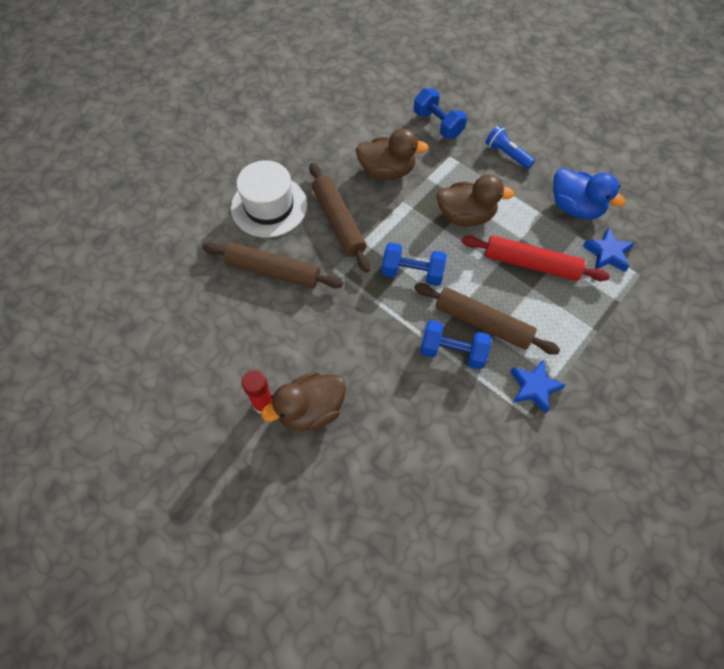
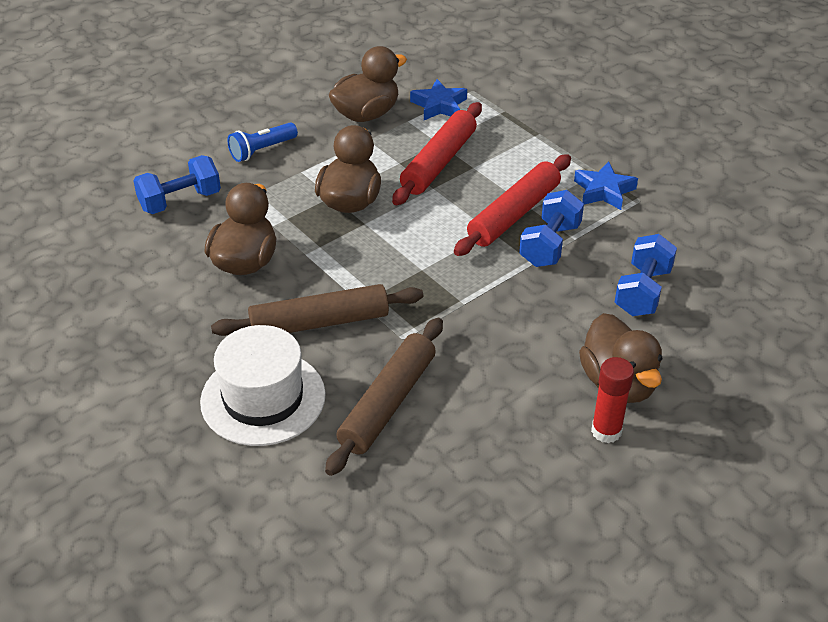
camera: 80 degrees left, 20 degrees down
blue dumbbell [381,242,447,286] -> blue dumbbell moved to [615,234,677,316]
brown rolling pin [414,283,560,355] -> red rolling pin [454,154,571,256]
blue duck [553,168,625,219] -> brown duck [329,46,407,122]

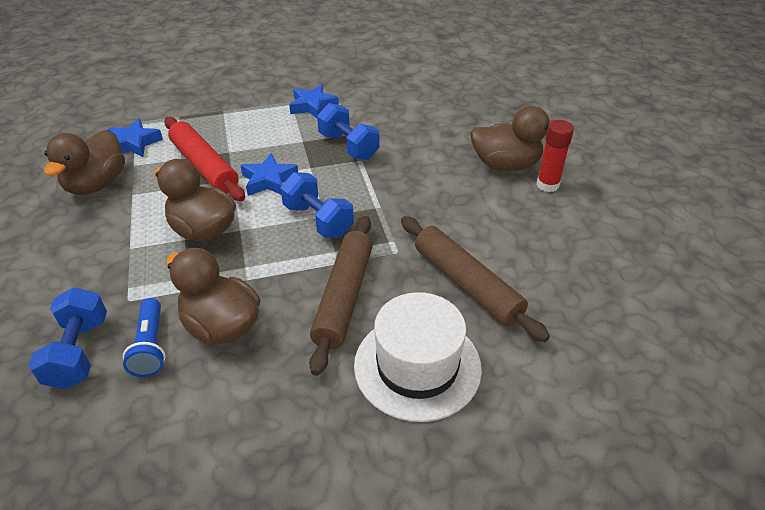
camera: 65 degrees left, 0 degrees up
blue flashlight [228,122,298,162] -> blue flashlight moved to [123,298,166,377]
brown duck [329,46,407,122] -> brown duck turned 150 degrees counterclockwise [44,130,125,195]
red rolling pin [454,154,571,256] -> none
blue dumbbell [615,234,677,316] -> blue dumbbell moved to [281,172,354,238]
none -> blue star [240,153,298,196]

